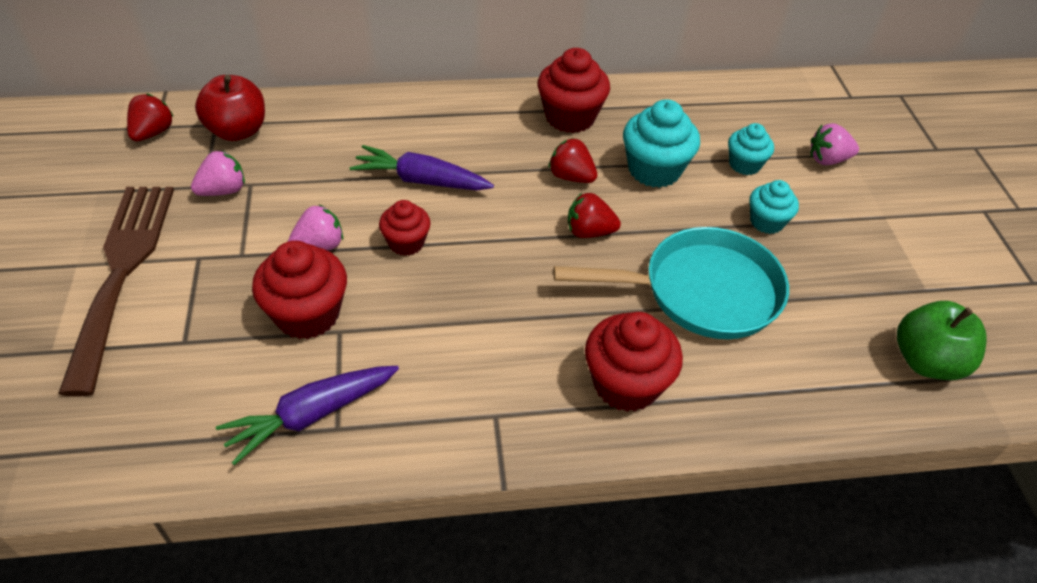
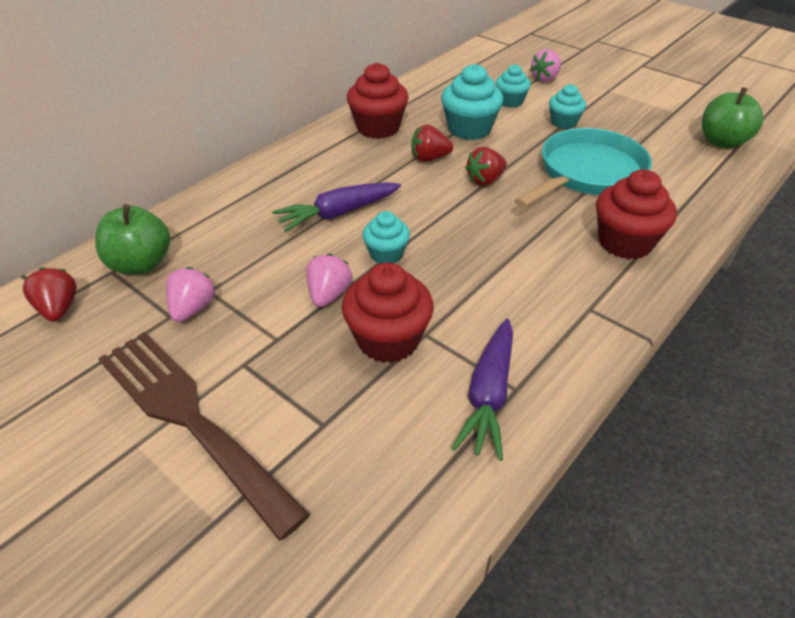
camera: 40 degrees left, 5 degrees down
red apple [195,75,265,141] -> green apple [95,204,170,275]
red cupcake [379,200,431,256] -> turquoise cupcake [363,211,410,264]

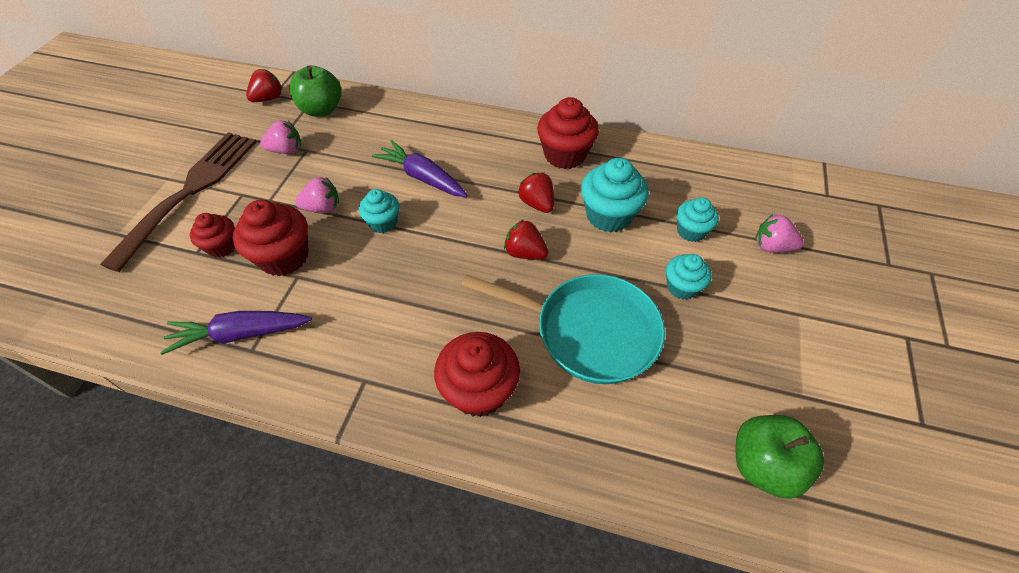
camera: 65 degrees right, 10 degrees up
none -> red cupcake [190,213,235,258]

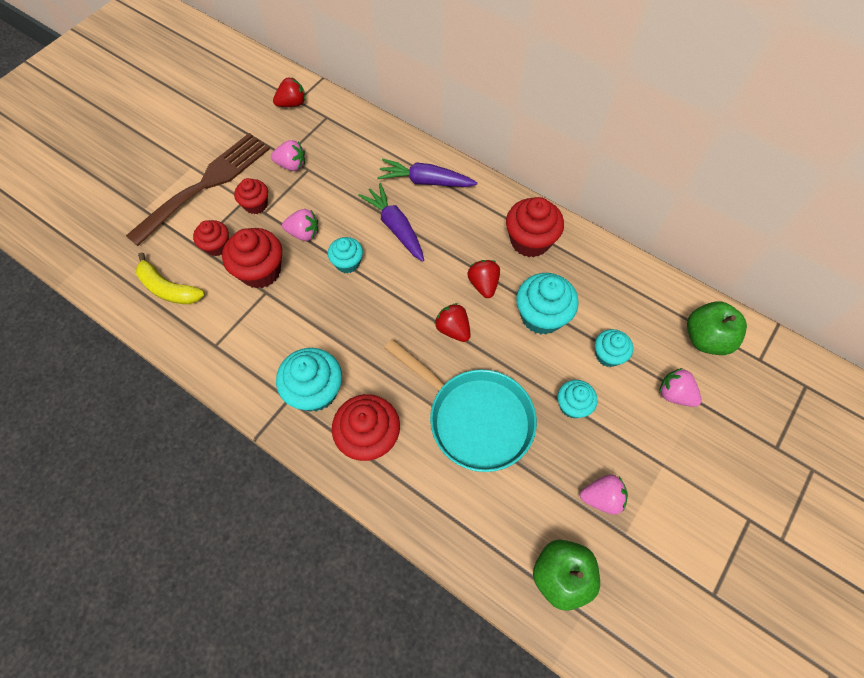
camera: 20 degrees right, 10 degrees up
purple carrot [160,311,312,355] -> purple carrot moved to [377,159,477,187]
green apple [289,65,341,117] -> green apple moved to [687,302,747,355]
none -> yellow banana [136,252,205,304]
none -> red cupcake [234,178,268,214]
none -> turquoise cupcake [276,348,342,412]
none -> pink strawberry [580,474,628,515]

